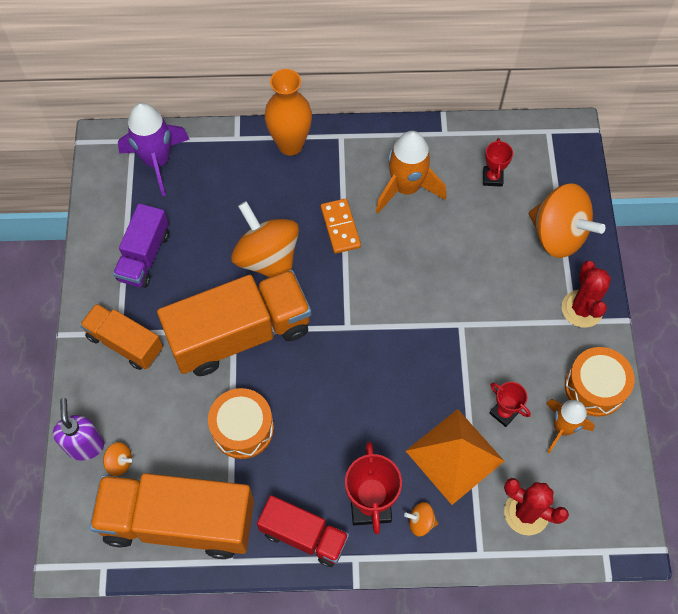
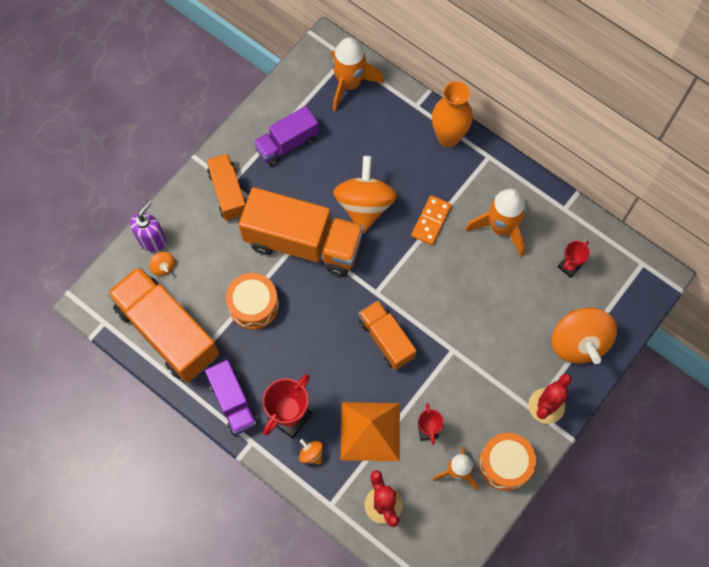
camera: 40 degrees right, 5 degrees up
purple rocket [118,103,190,196] -> orange rocket [330,37,384,112]
red truck [257,495,349,567] -> purple truck [205,360,258,435]
none -> orange truck [359,300,417,370]

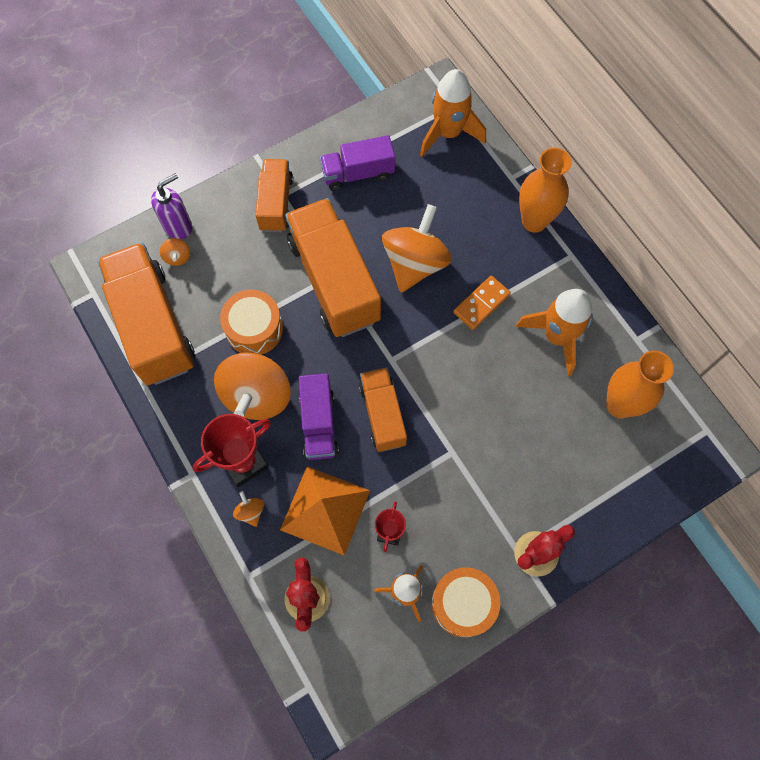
camera: 20 degrees right, 0 degrees up
purple truck [205,360,258,435] -> purple truck moved to [299,373,339,460]
orange truck [239,187,364,276] -> orange truck turned 150 degrees counterclockwise [285,198,381,337]
orange spinning top [552,307,617,364] -> orange spinning top moved to [214,352,291,420]
red trophy [558,241,590,278] -> orange vase [606,351,674,418]

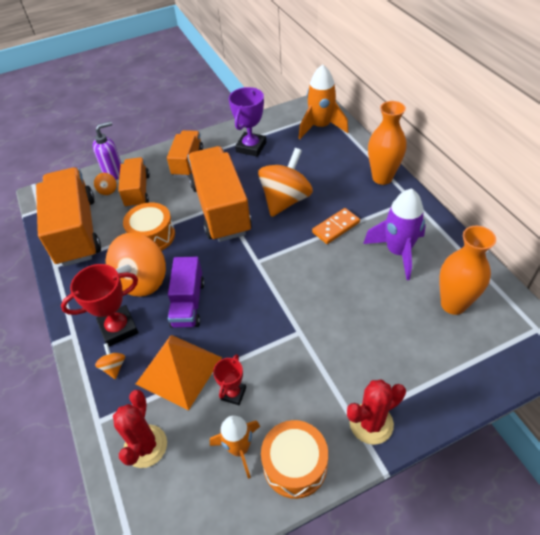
camera: 10 degrees right, 20 degrees down
purple truck [320,135,395,191] -> purple trophy [229,87,266,157]
orange truck [359,367,407,452] -> orange truck moved to [118,157,150,208]
orange rocket [516,289,593,376] -> purple rocket [363,188,426,280]

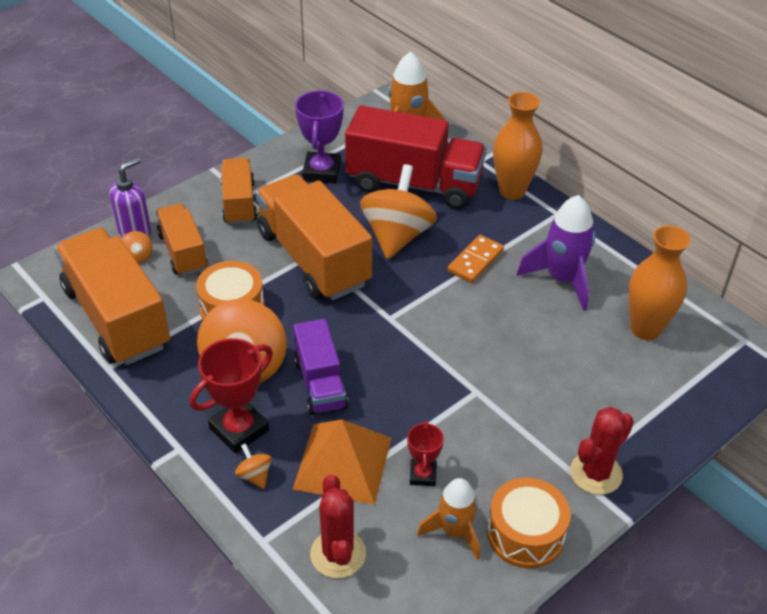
camera: 20 degrees left, 5 degrees down
none -> red truck [345,105,487,209]

